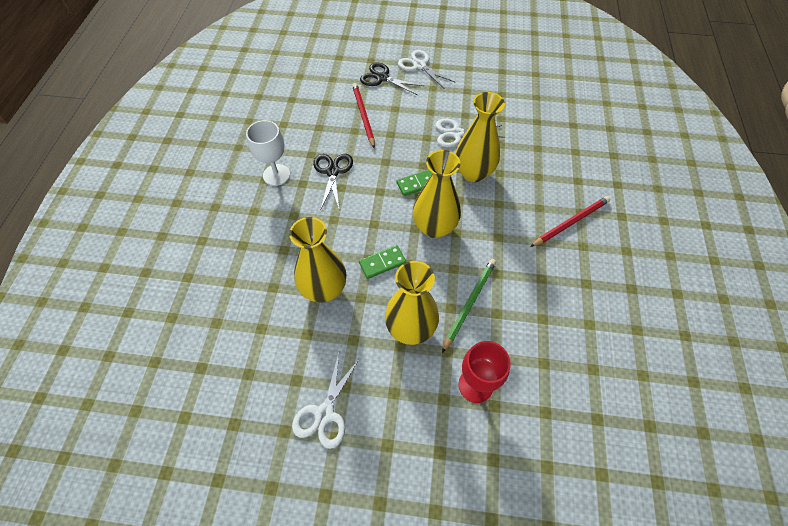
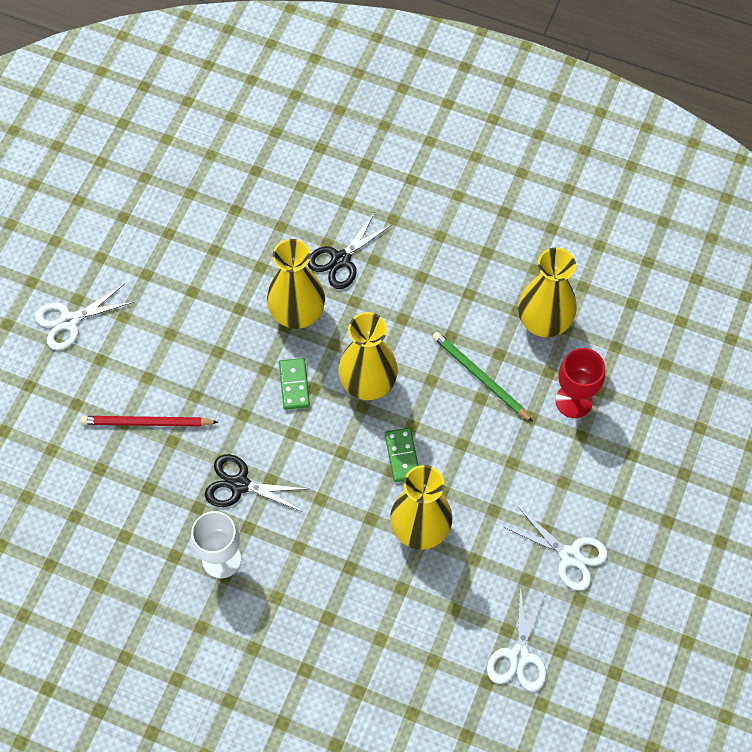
camera: 75 degrees left, 5 degrees up
black scissors [360,62,424,95] -> black scissors moved to [307,211,393,289]
yellow vase [385,261,439,345] -> yellow vase moved to [518,248,577,337]
white scissors [436,119,505,147] -> white scissors moved to [487,586,547,691]
red pencil [530,196,610,247] -> none

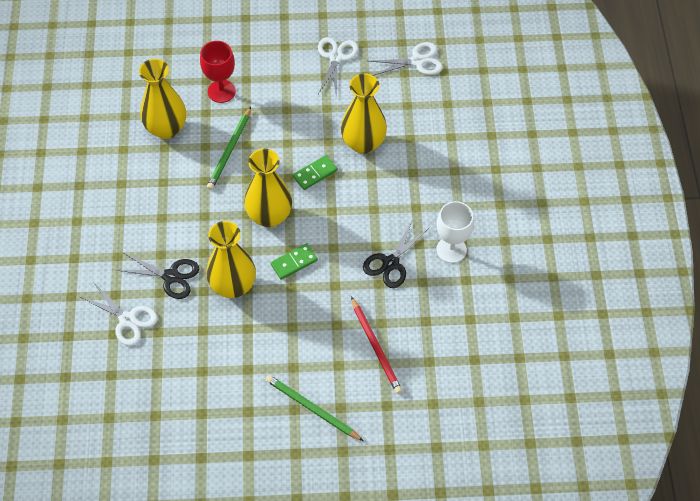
camera: 115 degrees left, 5 degrees down
white scissors [35,284,134,350] -> white scissors moved to [80,283,158,346]
black scissors [205,454,308,512] -> black scissors turned 45 degrees clockwise [363,221,429,288]
none -> green pencil [266,375,364,441]

